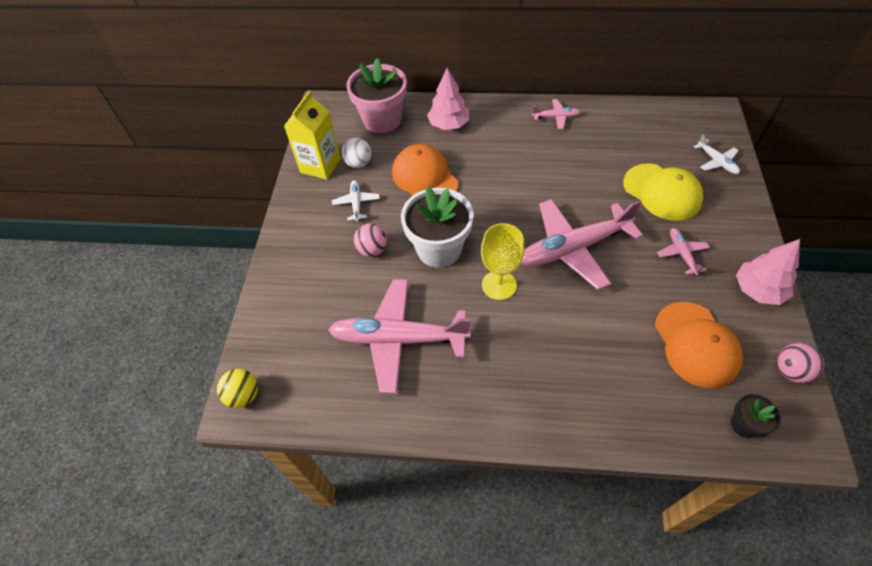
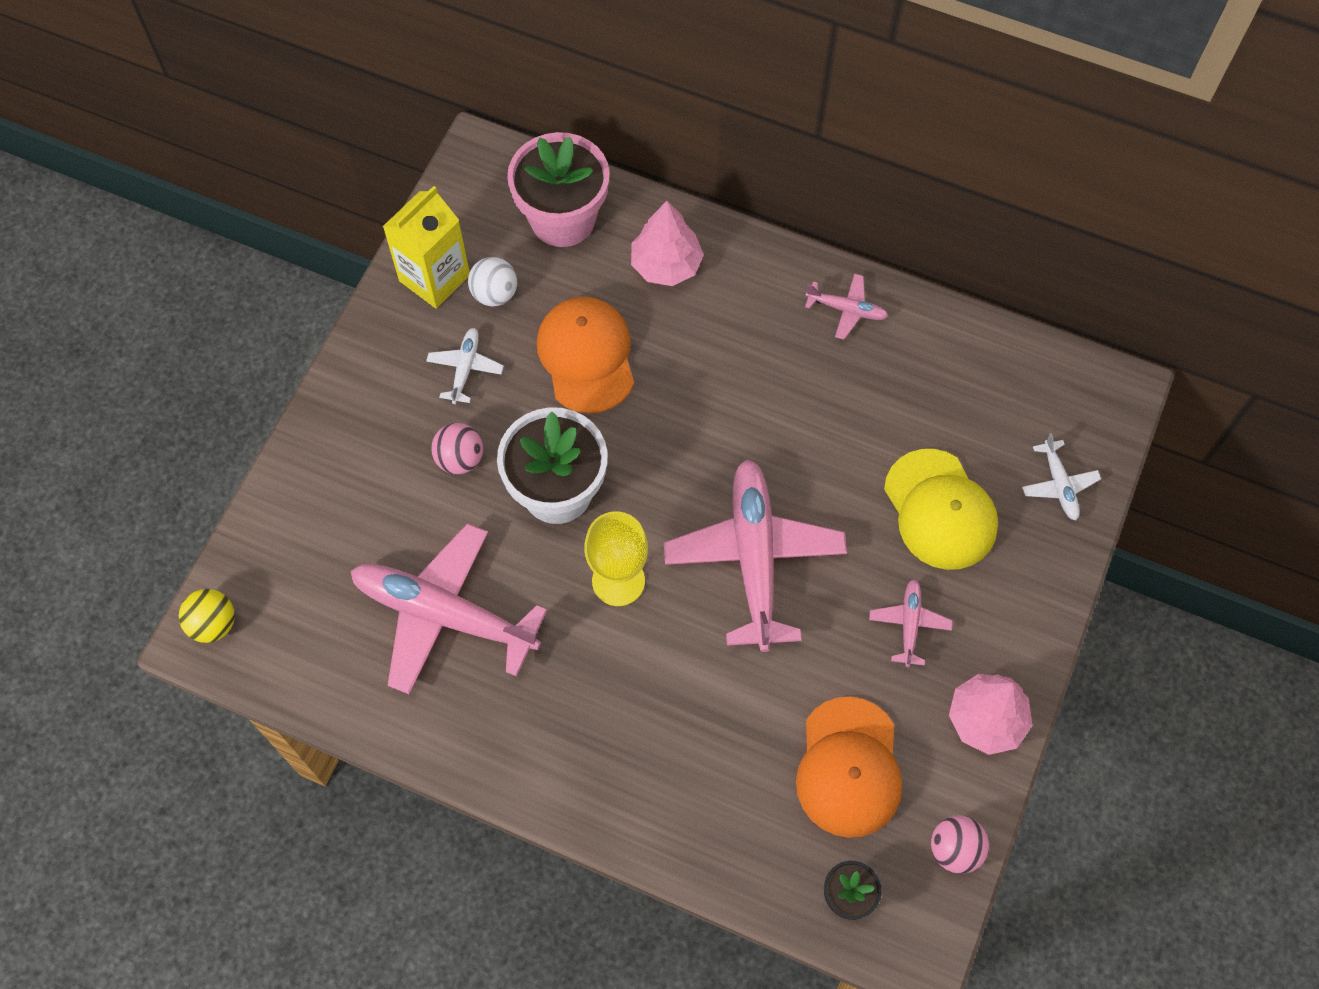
camera: 15 degrees right, 10 degrees up
pink plane [521,199,643,290] -> pink plane turned 90 degrees clockwise [664,459,847,652]

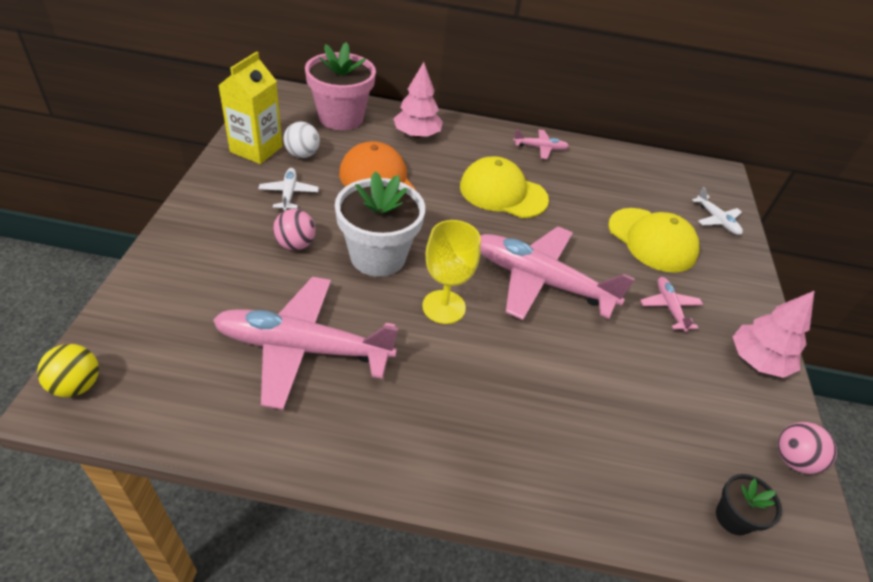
camera: 20 degrees left, 20 degrees down
pink plane [664,459,847,652] -> pink plane turned 45 degrees counterclockwise [480,226,635,320]
orange cap [796,697,902,838] -> none
none -> yellow cap [460,156,549,218]

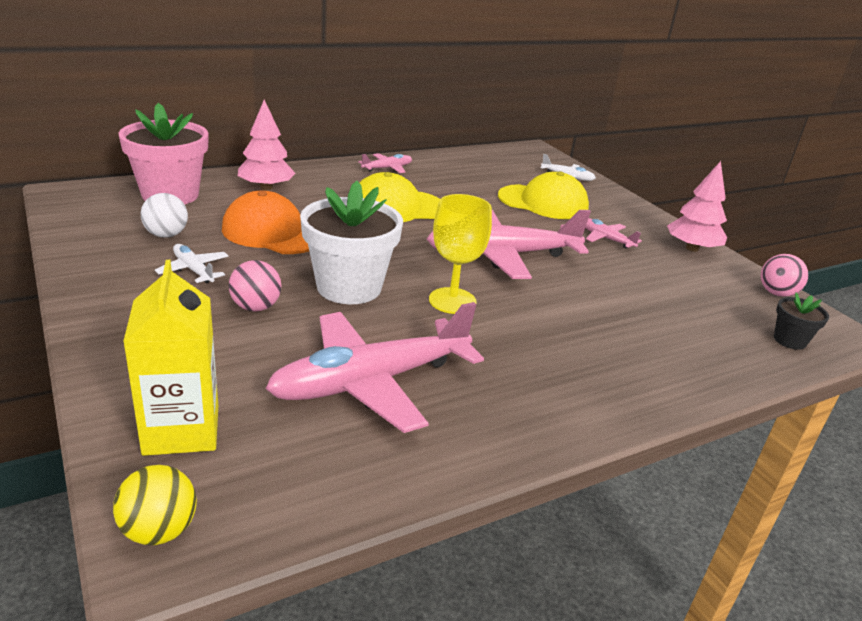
camera: 35 degrees left, 15 degrees down
yellow carton [218,51,283,164] -> yellow carton moved to [123,260,218,456]

